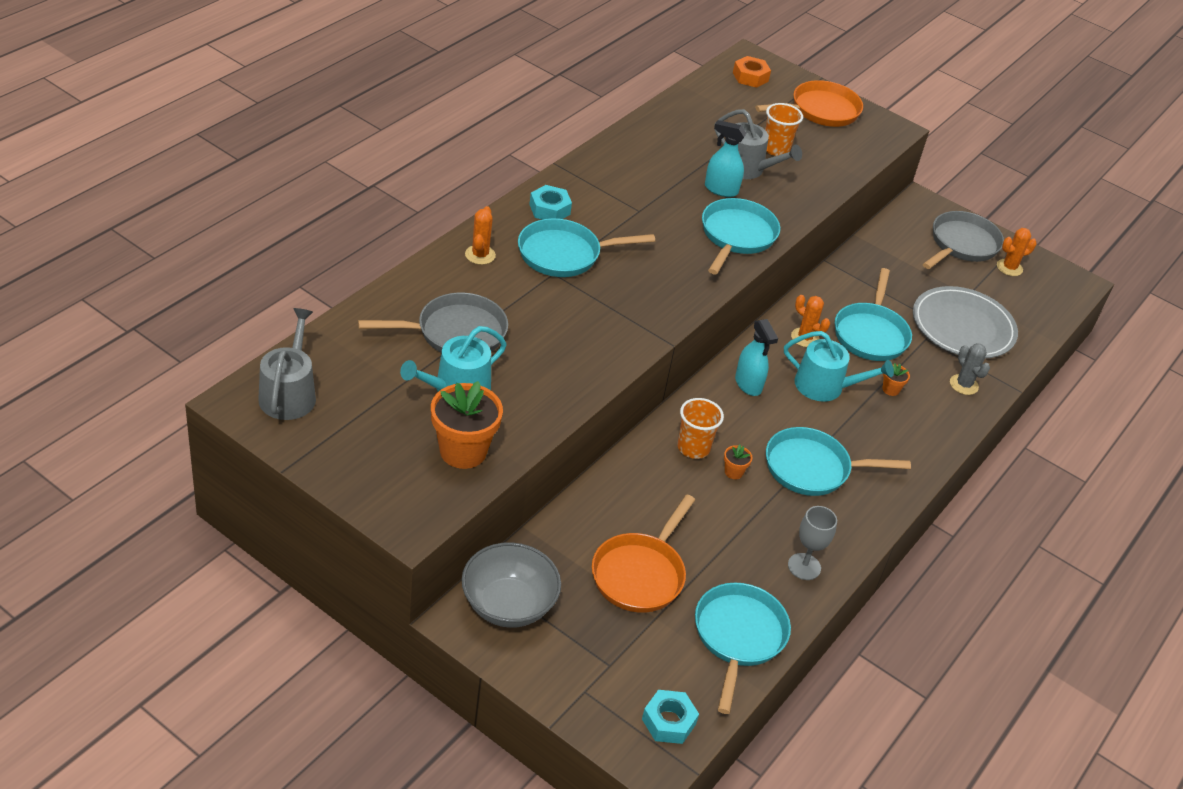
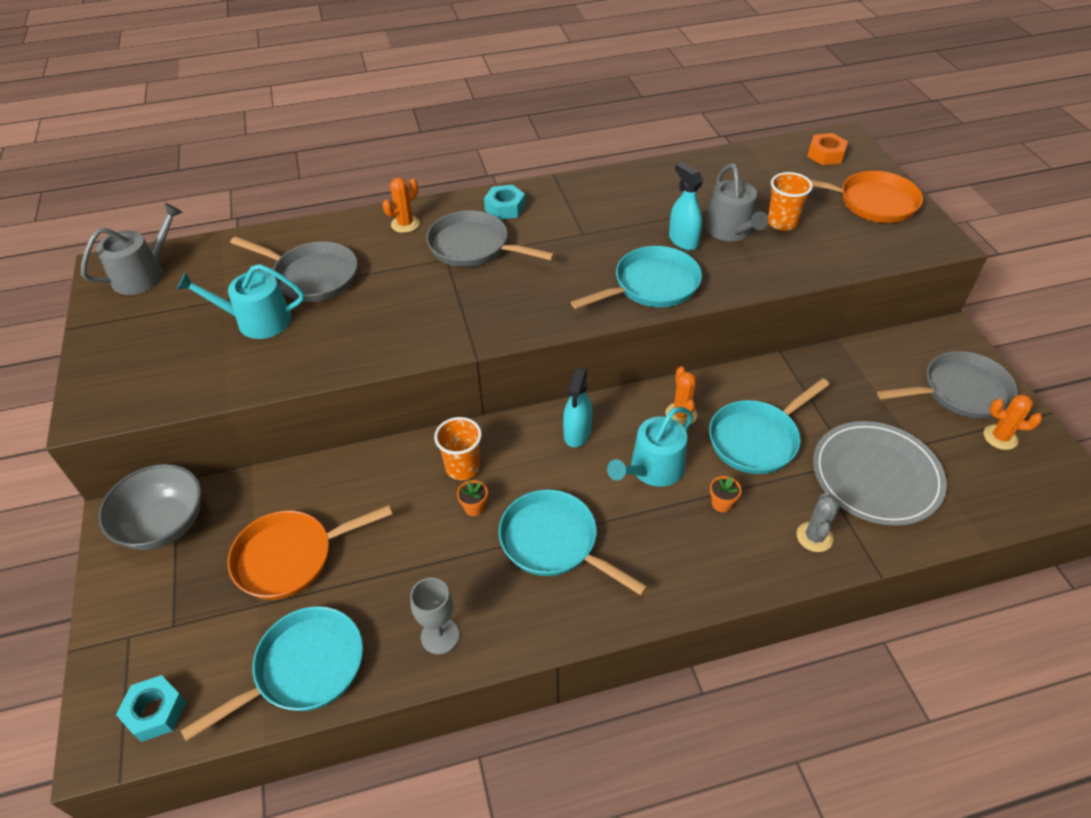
camera: 45 degrees right, 5 degrees up
orange flower pot [431,381,503,469] -> none
turquoise pan [518,218,655,277] -> grey pan [426,210,555,267]
turquoise watering can [784,331,894,402] -> turquoise watering can turned 75 degrees clockwise [607,407,693,487]

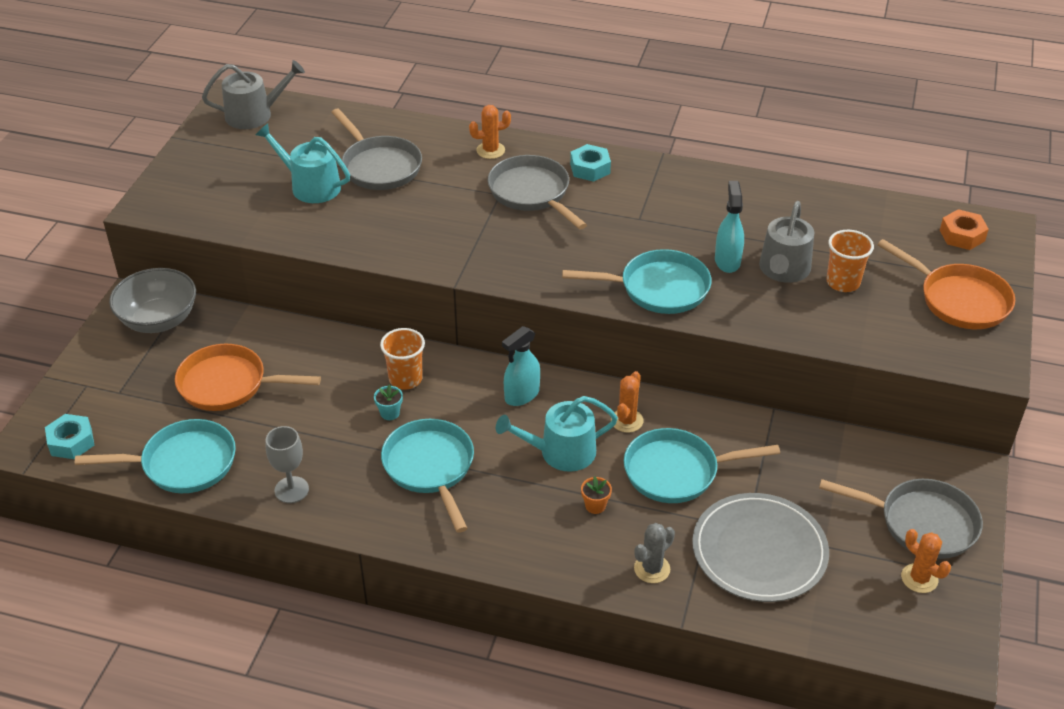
camera: 30 degrees right, 5 degrees down
orange flower pot [457,480,488,516] -> turquoise flower pot [374,384,403,420]

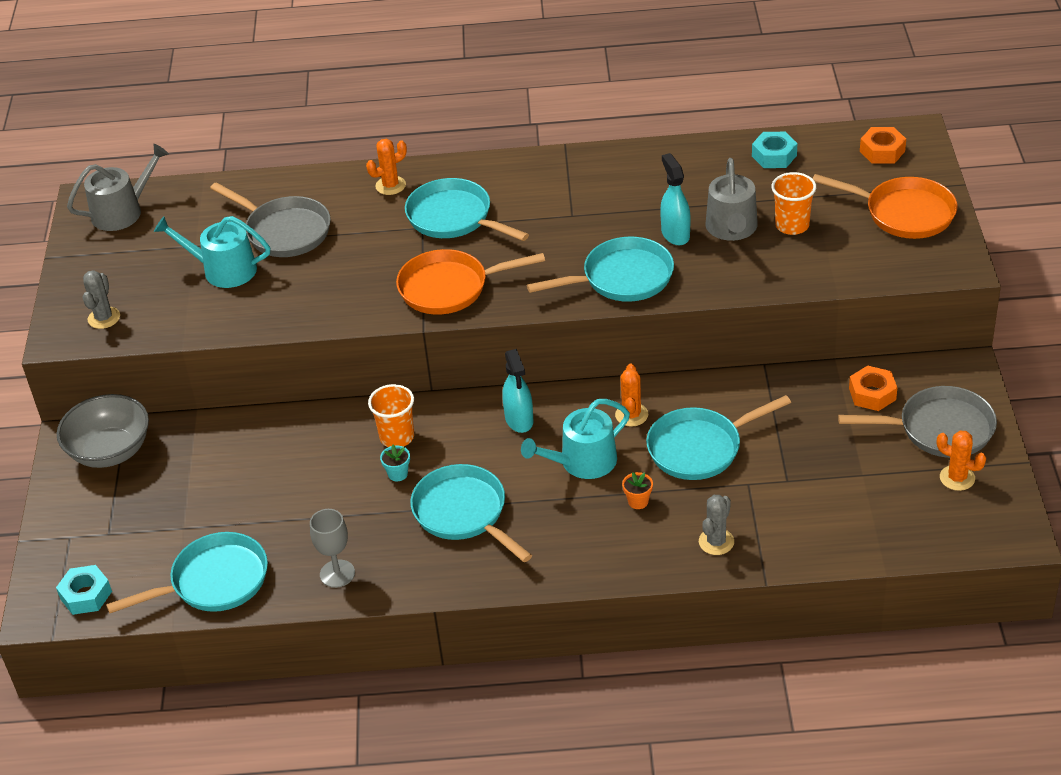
camera: 15 degrees left, 0 degrees up
orange pan [175,344,321,411] -> orange pan moved to [396,249,545,315]
grey pan [487,155,587,229] -> turquoise pan [405,178,529,241]
turquoise spray bottle [502,326,540,406] -> turquoise spray bottle turned 45 degrees counterclockwise [502,349,533,433]
turquoise nut [570,144,611,182] -> turquoise nut moved to [752,132,797,168]
grey plate [692,493,829,602] -> none
none -> grey cactus [83,270,120,329]
none -> orange nut [849,366,897,411]

